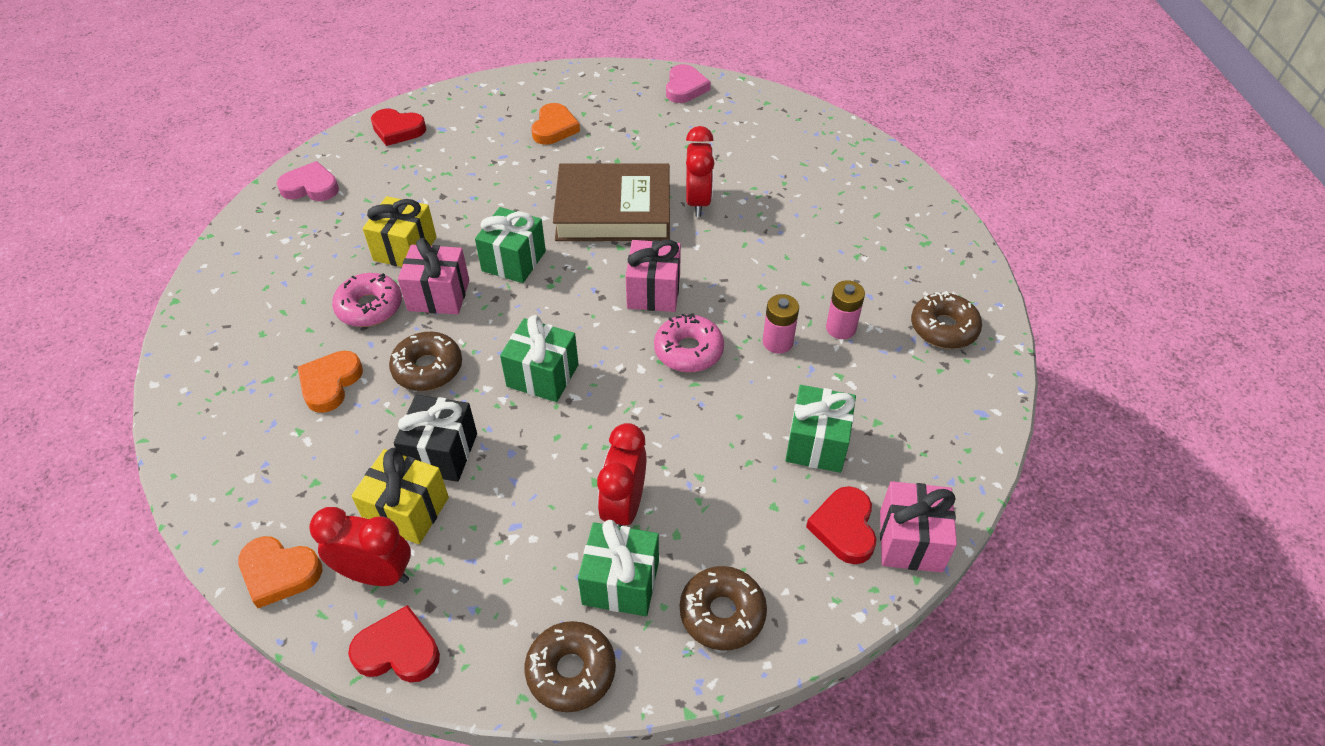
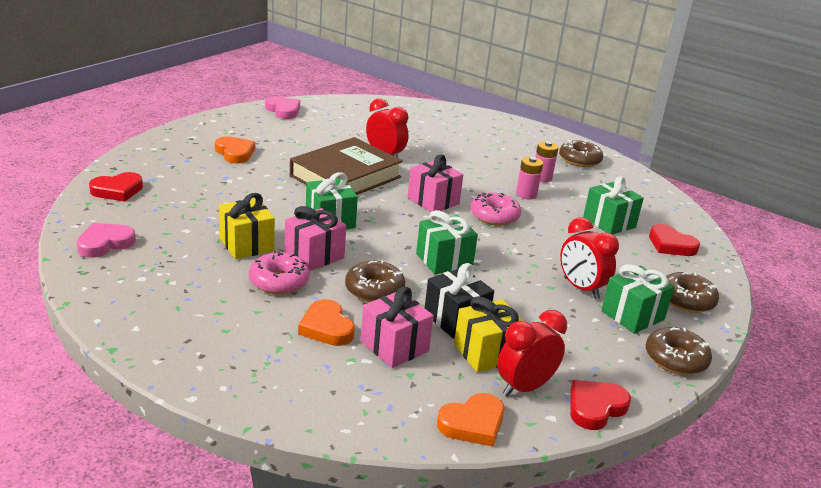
camera: 50 degrees left, 20 degrees down
pink gift [880,481,957,573] -> pink gift moved to [361,286,434,368]

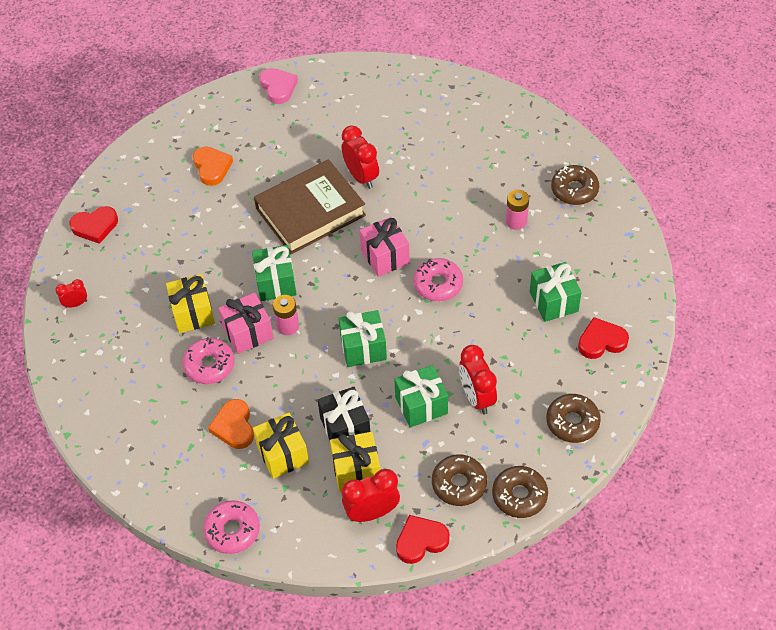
camera: 20 degrees right, 25 degrees up
pink heart [76,223,136,258] -> red clock [55,279,87,308]
brown donut [345,260,405,302] -> brown donut moved to [432,454,487,506]
pink gift [361,286,434,368] -> yellow gift [253,413,309,479]
orange heart [437,393,504,447] -> none
pink battery [516,157,543,200] -> pink battery moved to [273,295,299,335]
green gift [601,264,674,333] -> green gift moved to [394,365,448,427]
red heart [649,224,700,256] -> red heart turned 105 degrees clockwise [578,317,629,359]
none -> pink donut [203,500,260,554]

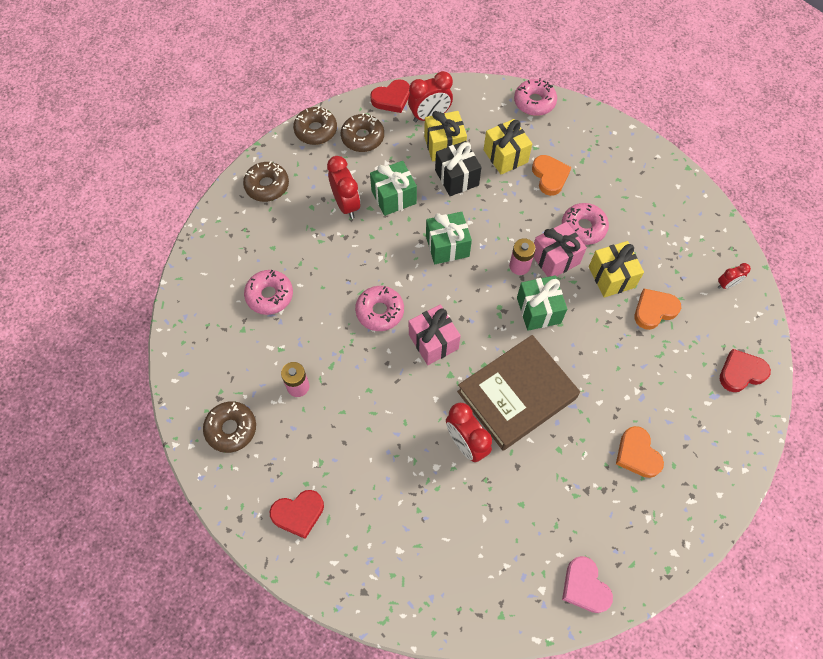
camera: 175 degrees right, 10 degrees up
green gift [530,262,582,322] -> pink donut [244,270,293,315]
red heart [578,317,629,359] -> red heart moved to [270,490,324,539]
none -> orange heart [635,289,681,330]

